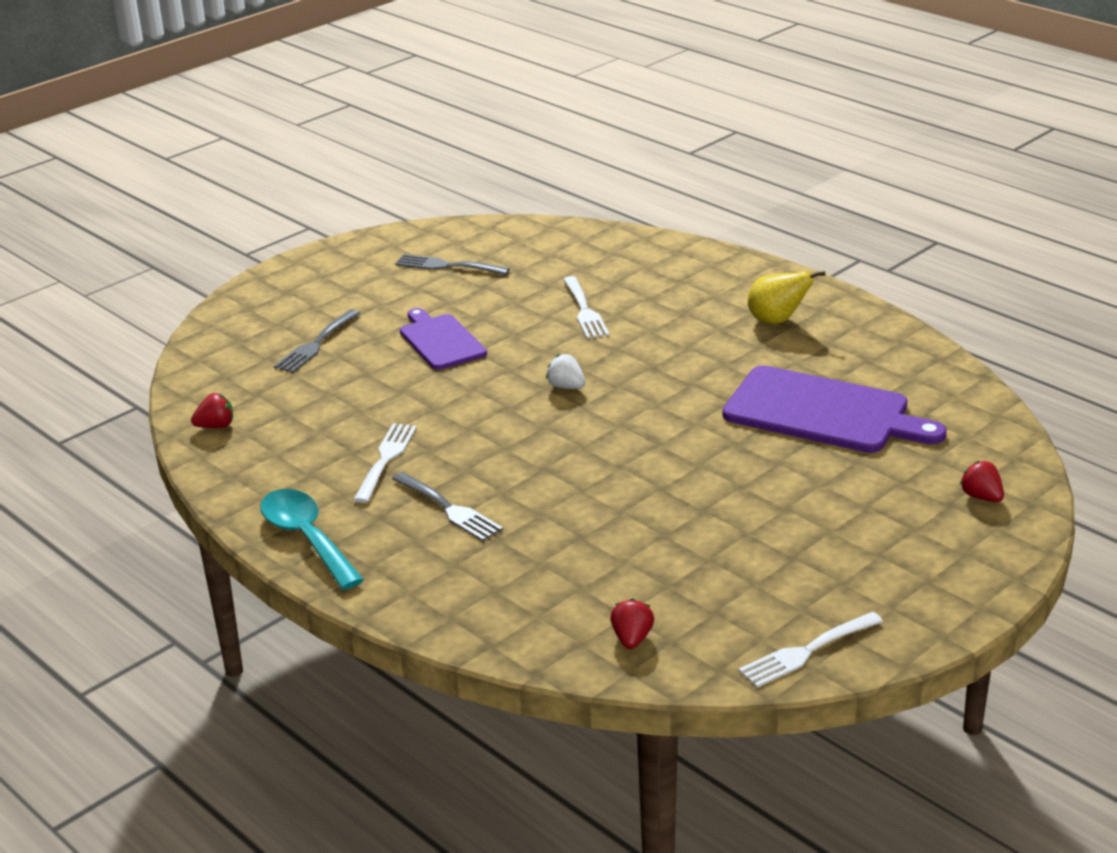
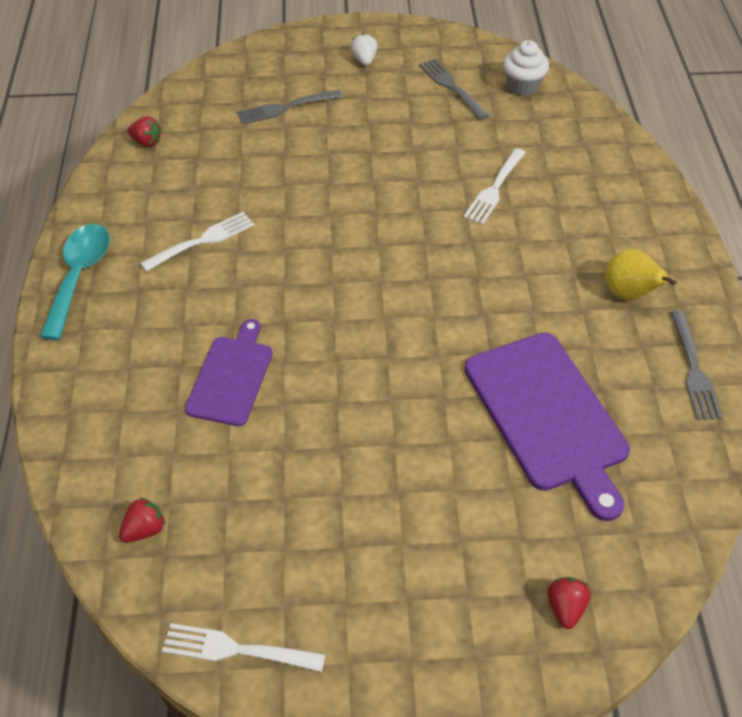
camera: 40 degrees right, 20 degrees up
grey fork [392,472,503,541] -> grey fork moved to [670,311,722,420]
purple cutting board [400,308,487,370] -> purple cutting board moved to [185,319,273,426]
white strawberry [546,354,585,389] -> white strawberry moved to [350,33,378,66]
none -> white cupcake [503,40,549,96]

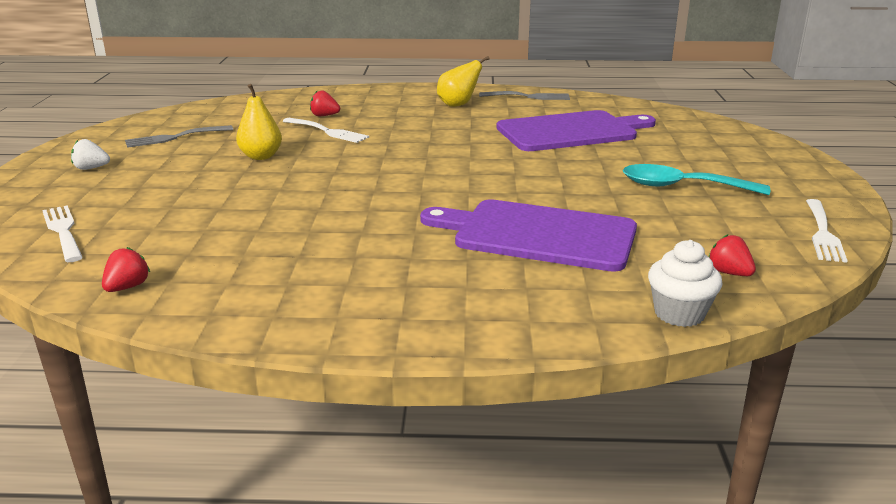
camera: 85 degrees left, 25 degrees down
turquoise spoon [40,224,110,340] -> turquoise spoon moved to [623,164,770,195]
white fork [140,212,255,272] -> white fork moved to [42,205,83,262]
purple cutting board [185,319,273,426] -> purple cutting board [420,199,637,272], size x1.65
grey fork [237,90,342,125] -> none
white cupcake [503,40,549,96] -> white cupcake moved to [648,240,723,327]
red strawberry [547,577,591,629] -> red strawberry moved to [310,90,340,116]
none -> yellow pear [236,84,282,160]

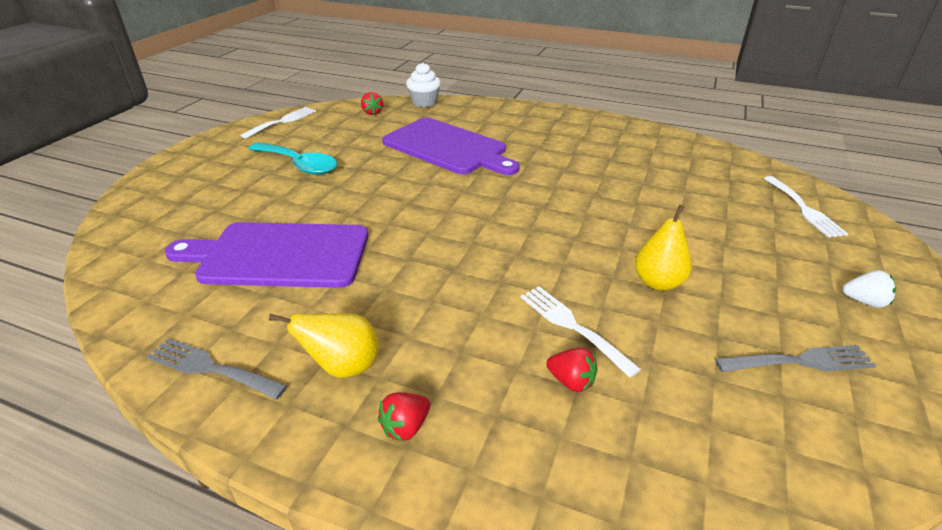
camera: 160 degrees left, 10 degrees up
red strawberry [102,247,150,292] -> red strawberry moved to [378,392,430,441]

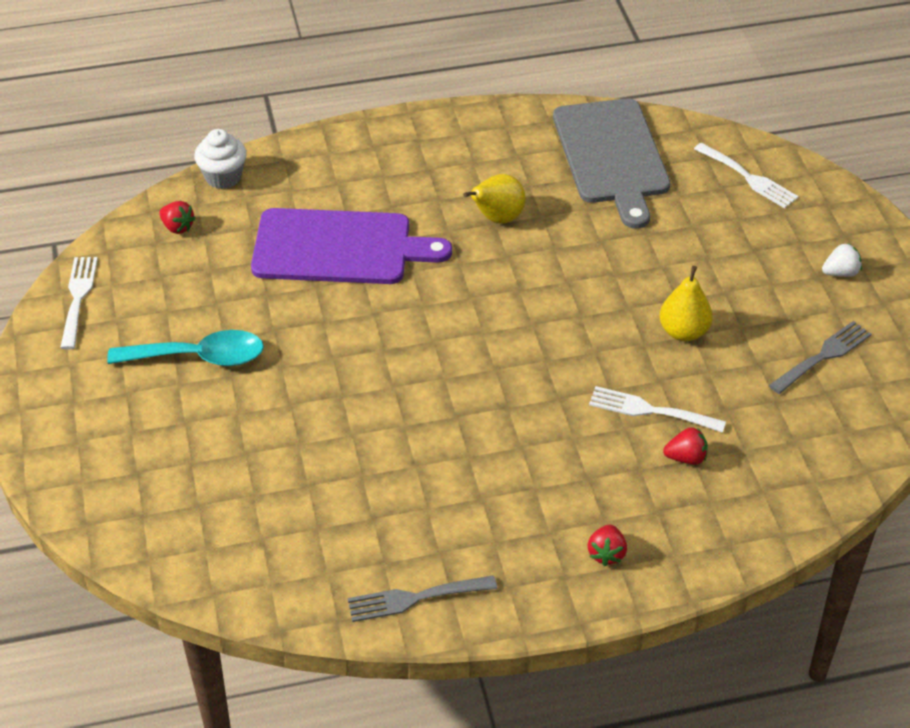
camera: 35 degrees left, 10 degrees up
purple cutting board [165,222,368,288] -> none
yellow pear [269,313,379,378] -> yellow pear moved to [463,174,526,224]
none -> grey cutting board [553,98,670,229]

